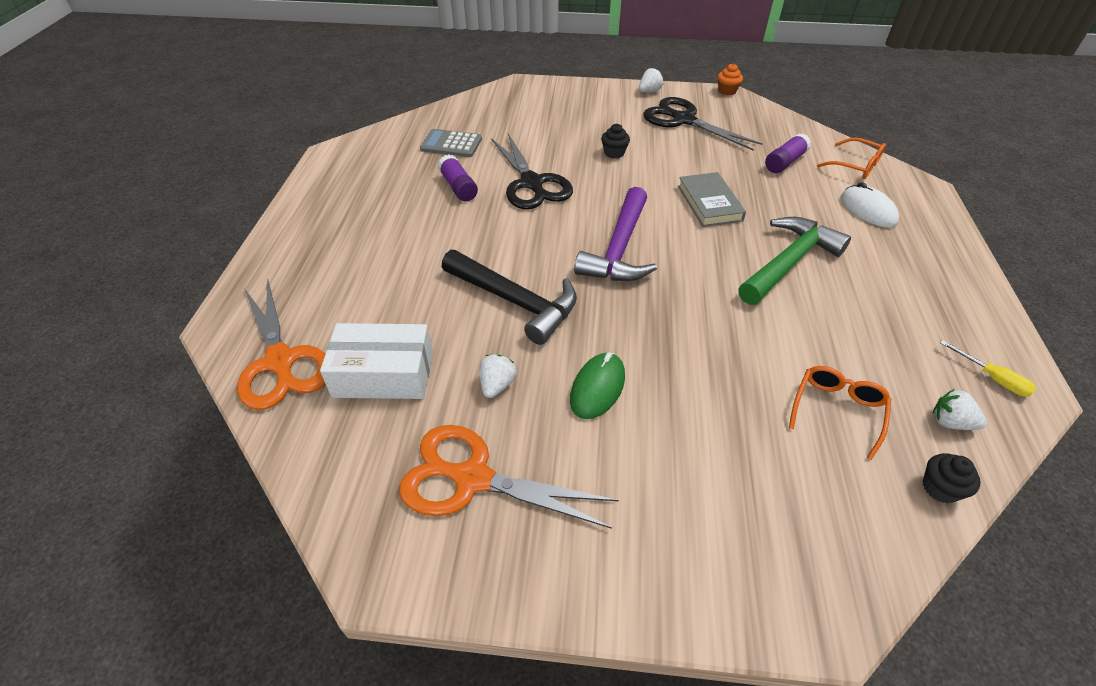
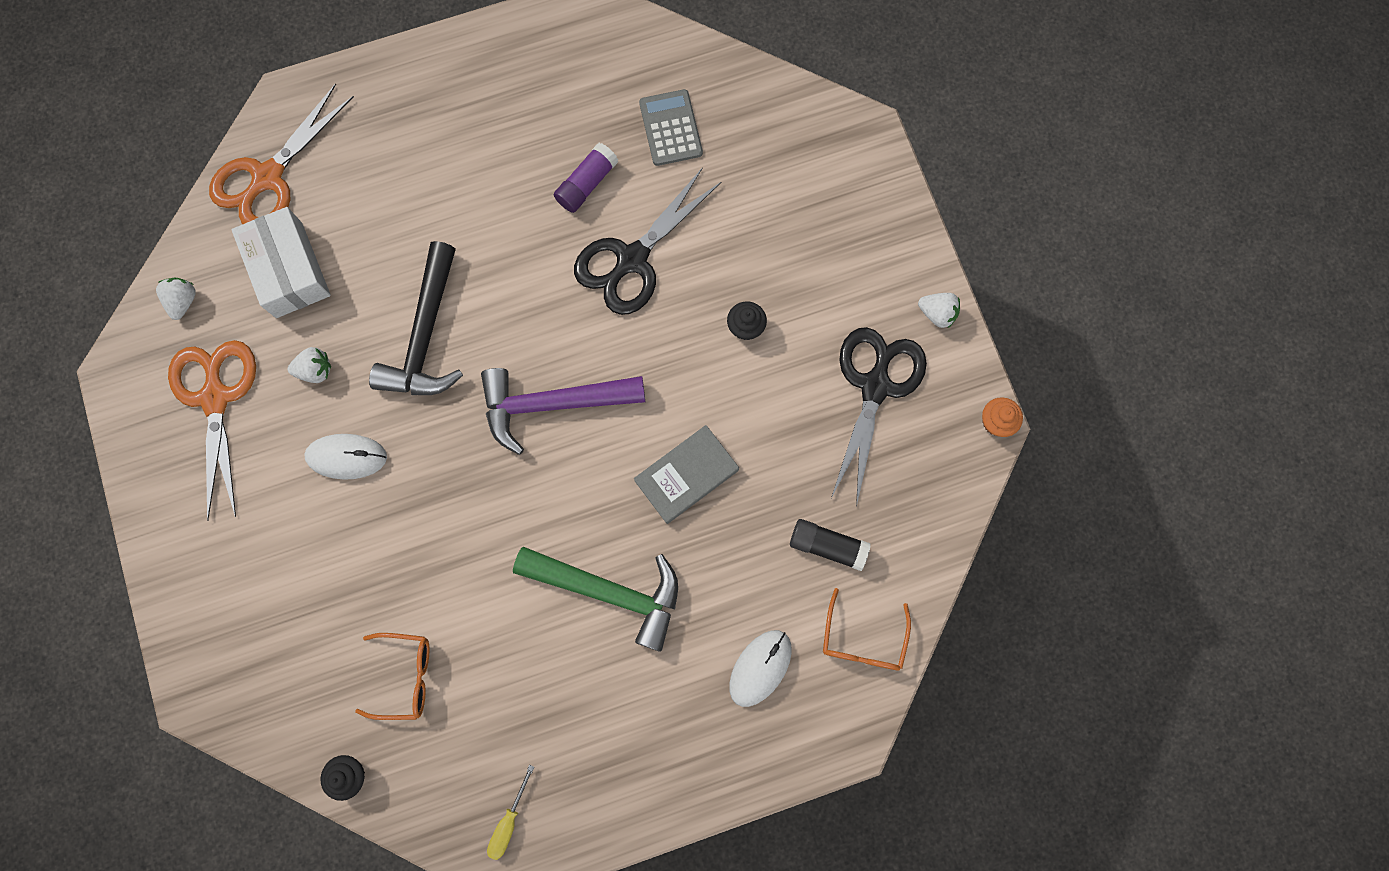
camera: 65 degrees right, 30 degrees up
green mouse [570,353,625,419] -> white mouse [304,434,387,480]
purple glue stick [765,133,811,173] -> black glue stick [790,519,871,571]
white strawberry [933,389,987,430] -> white strawberry moved to [156,278,196,320]

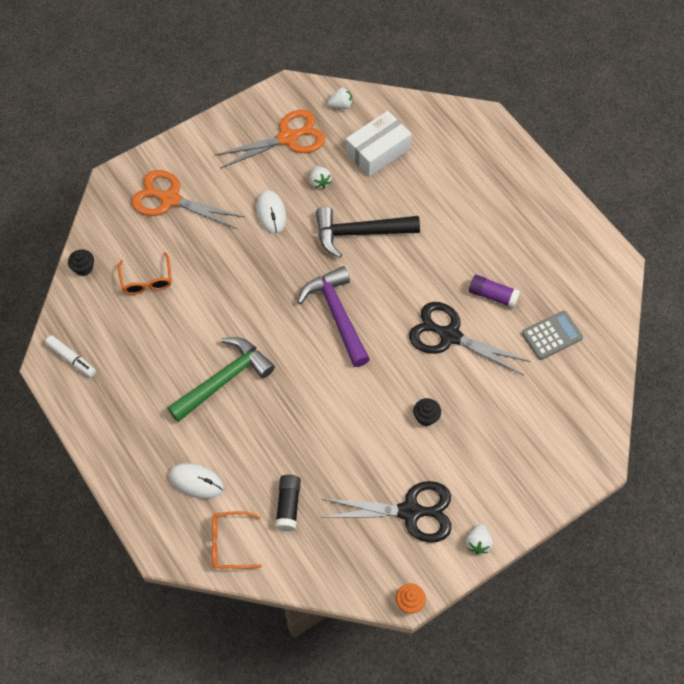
camera: 75 degrees right, 15 degrees down
orange scissors [209,83,354,224] -> orange scissors moved to [131,170,244,230]
yellow screwdriver [487,765,534,860] -> white marker [45,335,96,377]
green hammer [513,547,678,652] -> green hammer turned 135 degrees counterclockwise [167,337,275,422]
grey book [634,425,739,524] -> none

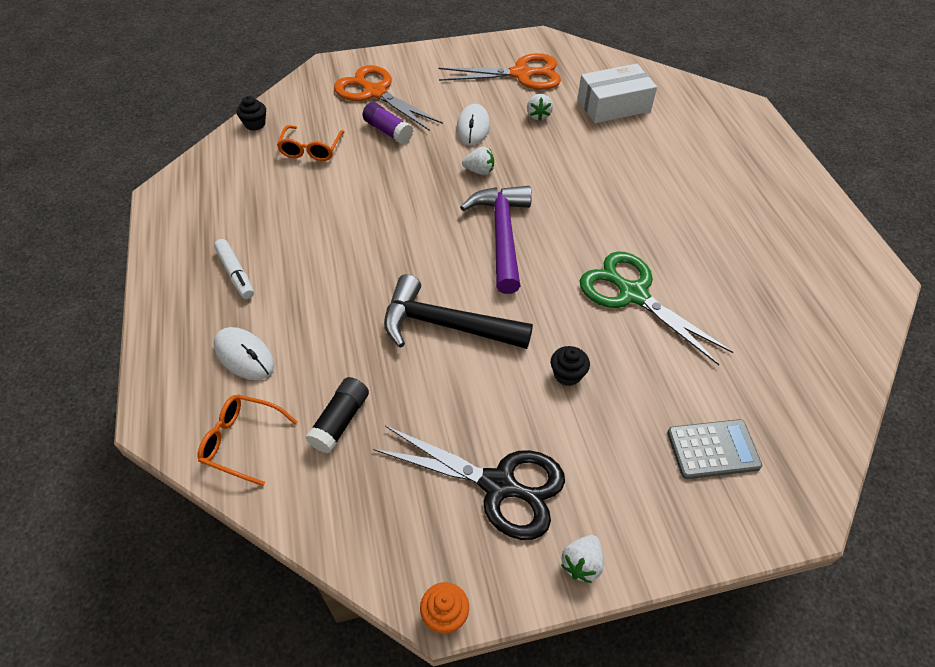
camera: 20 degrees right, 10 degrees down
white marker [45,335,96,377] -> white marker moved to [214,239,254,299]
green hammer [167,337,275,422] -> none
black hammer [316,207,420,258] -> black hammer moved to [384,274,533,349]
white strawberry [327,87,352,109] -> white strawberry moved to [462,146,494,175]
black scissors [409,302,531,376] -> green scissors [580,251,733,365]
purple glue stick [469,275,520,308] -> purple glue stick moved to [363,102,413,144]
grey calculator [522,311,583,360] -> grey calculator moved to [667,419,762,479]

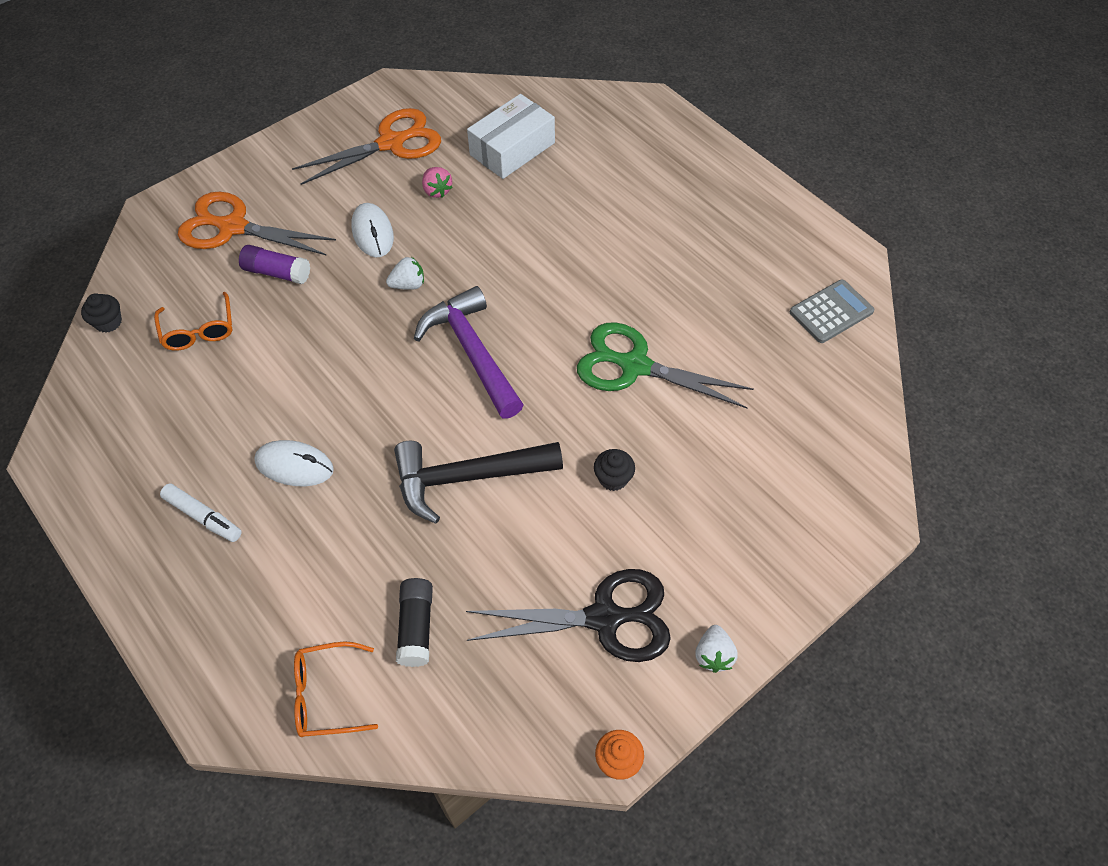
camera: 25 degrees left, 5 degrees up
white mouse [214,327,274,380] -> white mouse moved to [254,440,334,486]
white strawberry [527,94,553,121] -> pink strawberry [422,167,453,198]
grey calculator [667,419,762,479] -> grey calculator moved to [790,279,875,343]

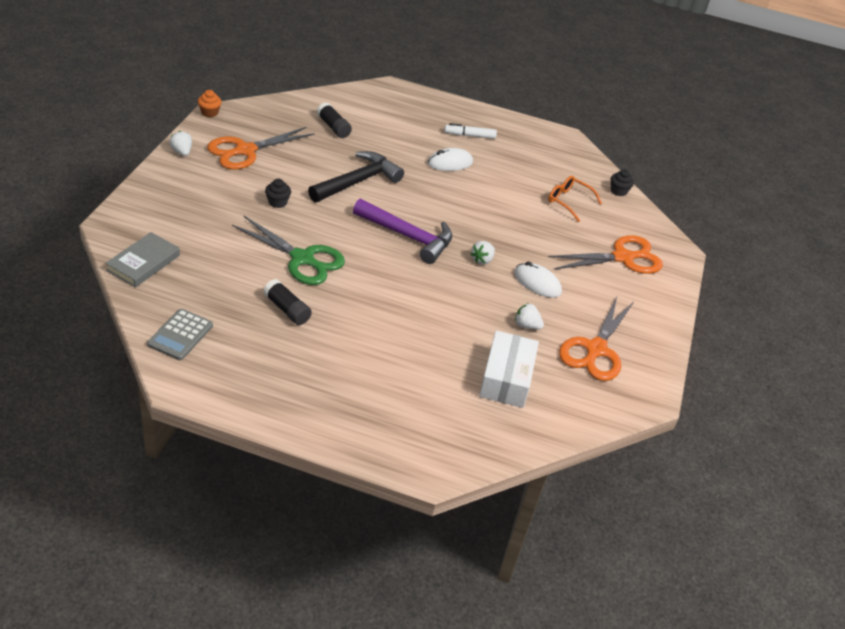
camera: 140 degrees right, 15 degrees down
purple glue stick [239,245,310,284] -> none
orange glasses [294,641,378,737] -> none
pink strawberry [422,167,453,198] -> white strawberry [515,303,544,330]
black scissors [466,569,671,662] -> orange scissors [207,127,315,170]
green scissors [577,322,754,408] -> green scissors turned 45 degrees clockwise [232,216,345,285]
none -> grey book [105,232,180,287]
none -> black glue stick [263,279,312,325]

